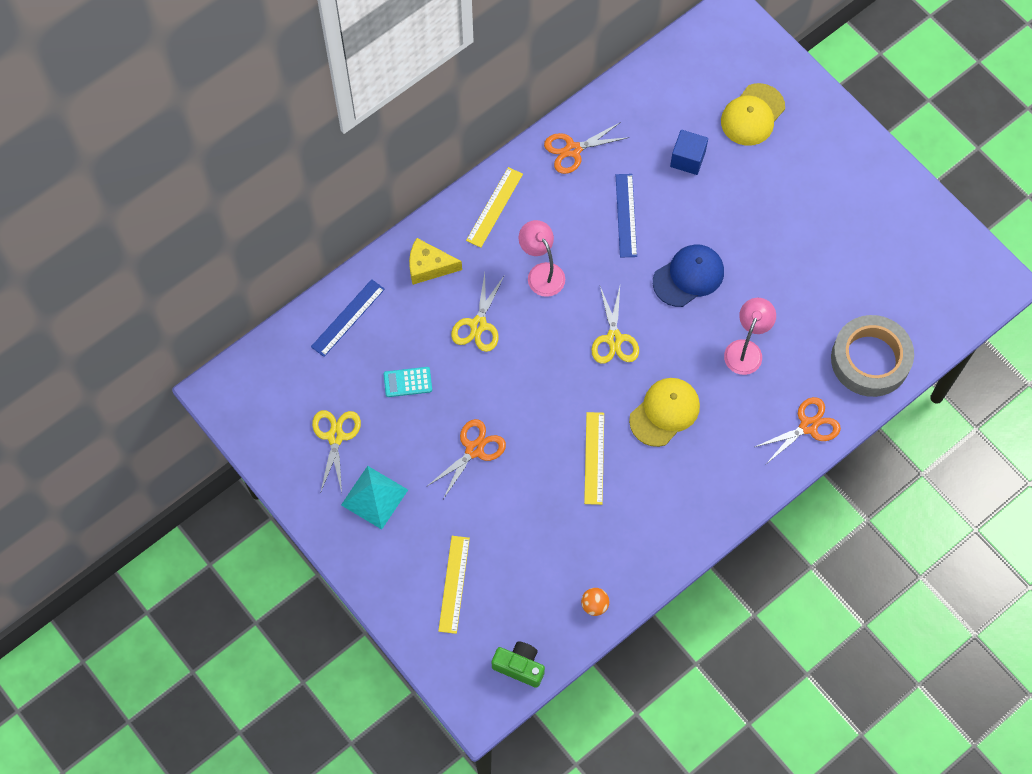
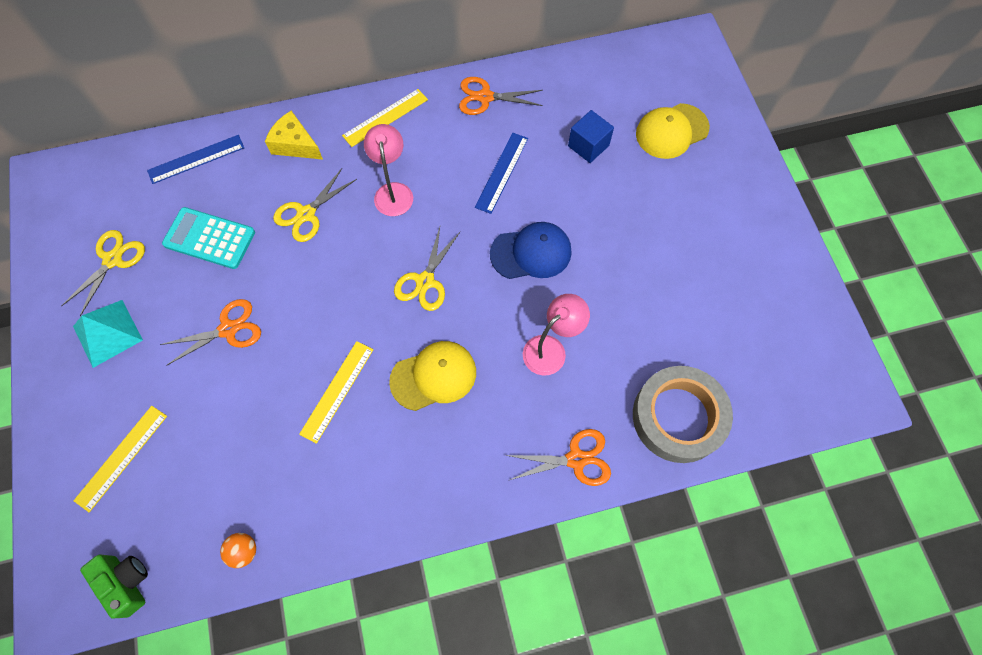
camera: 25 degrees right, 0 degrees up
turquoise calculator [384,367,432,397] -> turquoise calculator [162,207,255,269], size x1.66

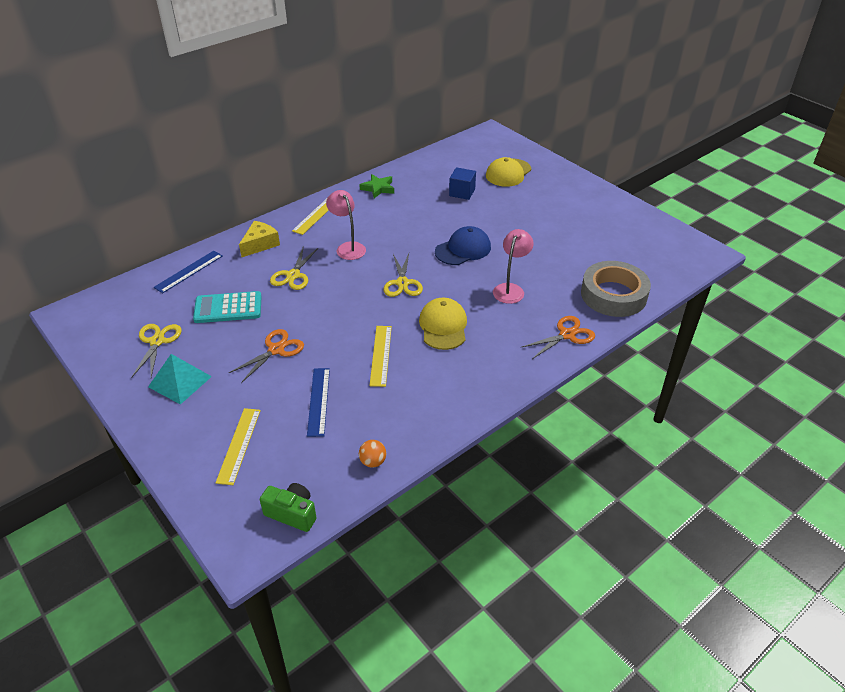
camera: 25 degrees left, 25 degrees down
yellow cheese [265,111,323,160] -> yellow cheese turned 120 degrees clockwise [239,221,280,257]
yellow cap [389,341,476,411] -> yellow cap turned 45 degrees counterclockwise [419,297,467,350]
orange scissors [459,77,543,115] -> green star [359,174,394,198]
blue ruler [475,133,528,214] -> blue ruler moved to [307,368,330,437]

